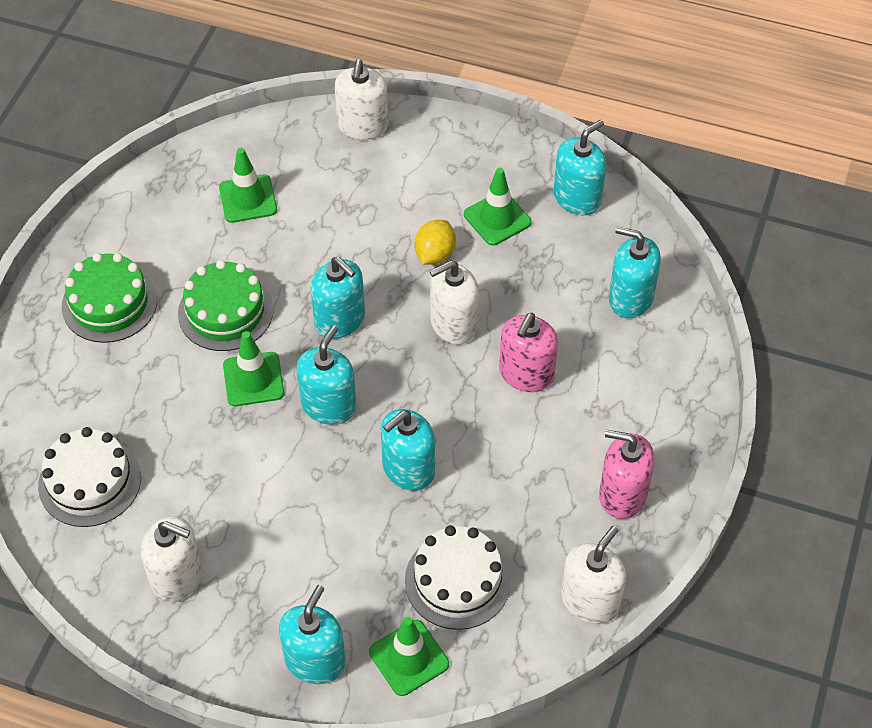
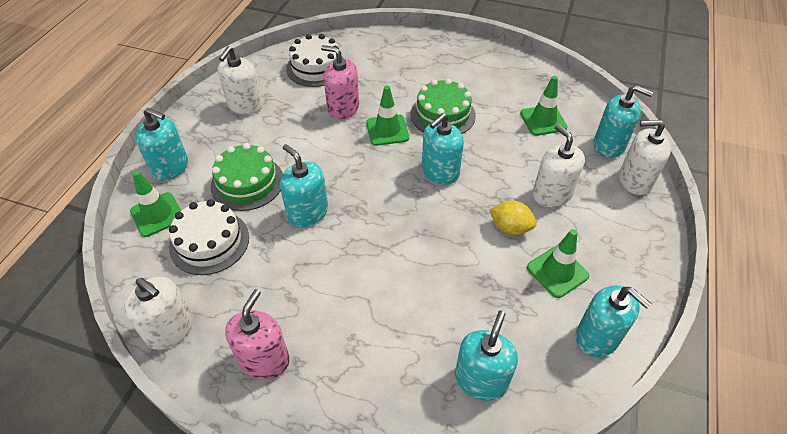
camera: 90 degrees right, 5 degrees down
green cake [62,253,157,343] -> green cake moved to [211,143,283,211]
turquoise soap dispenser [296,325,356,425] -> turquoise soap dispenser moved to [594,85,654,158]
white soap dispenser [430,260,479,345] -> white soap dispenser moved to [533,124,585,207]
pink soap dispenser [499,313,558,392] -> pink soap dispenser moved to [321,45,359,120]

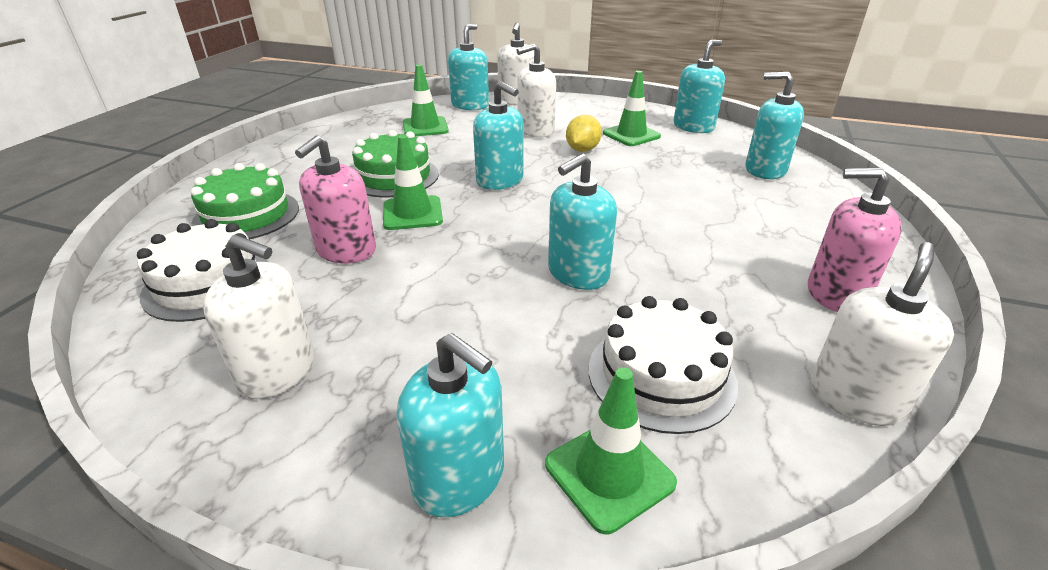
camera: 90 degrees left, 15 degrees down
turquoise soap dispenser [135,108,188,181] -> turquoise soap dispenser turned 105 degrees clockwise [397,333,504,517]
green cake [211,143,283,211] -> green cake moved to [191,163,299,239]

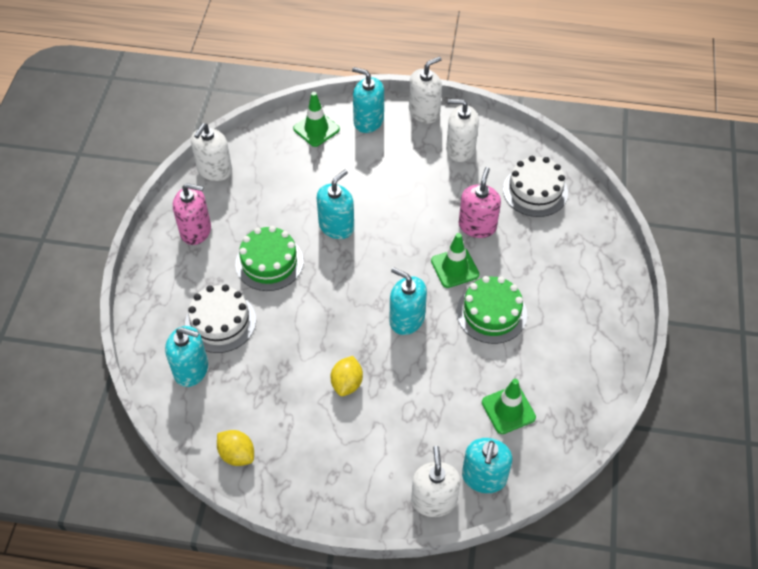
camera: 170 degrees right, 20 degrees up
green cake [191,163,299,239] -> green cake moved to [235,226,304,291]
white soap dispenser [517,43,556,138] -> white soap dispenser moved to [409,56,442,123]
white cake [589,296,738,434] -> white cake moved to [185,285,256,353]
green traffic cone [603,71,661,146] -> none
turquoise soap dispenser [674,40,725,133] -> yellow lemon [217,430,254,466]

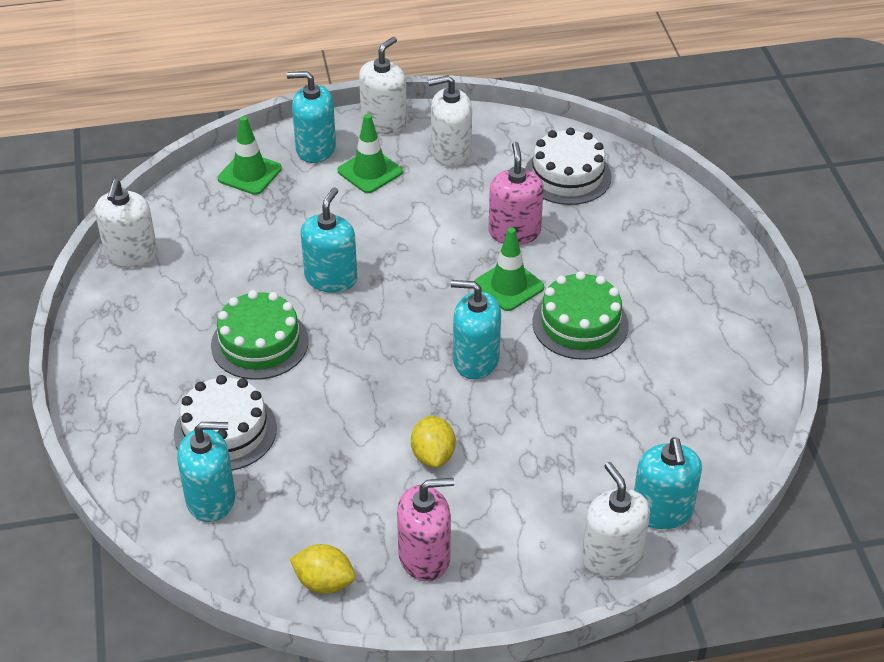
camera: 20 degrees left, 10 degrees down
pink soap dispenser [173,183,211,245] -> pink soap dispenser moved to [397,478,454,581]
green traffic cone [482,379,536,434] -> green traffic cone moved to [338,114,403,193]

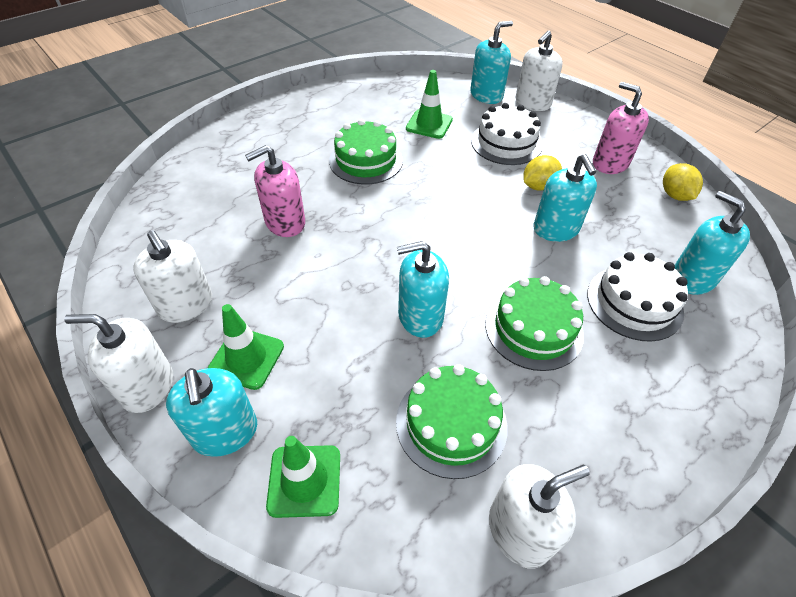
camera: 120 degrees left, 5 degrees up
turquoise soap dispenser [451,280,501,379] -> turquoise soap dispenser moved to [533,154,597,242]
green traffic cone [475,227,544,311] -> green traffic cone moved to [406,70,453,139]
white cake [525,128,612,205] -> white cake moved to [471,103,542,165]
none -> green cake [396,364,507,479]

